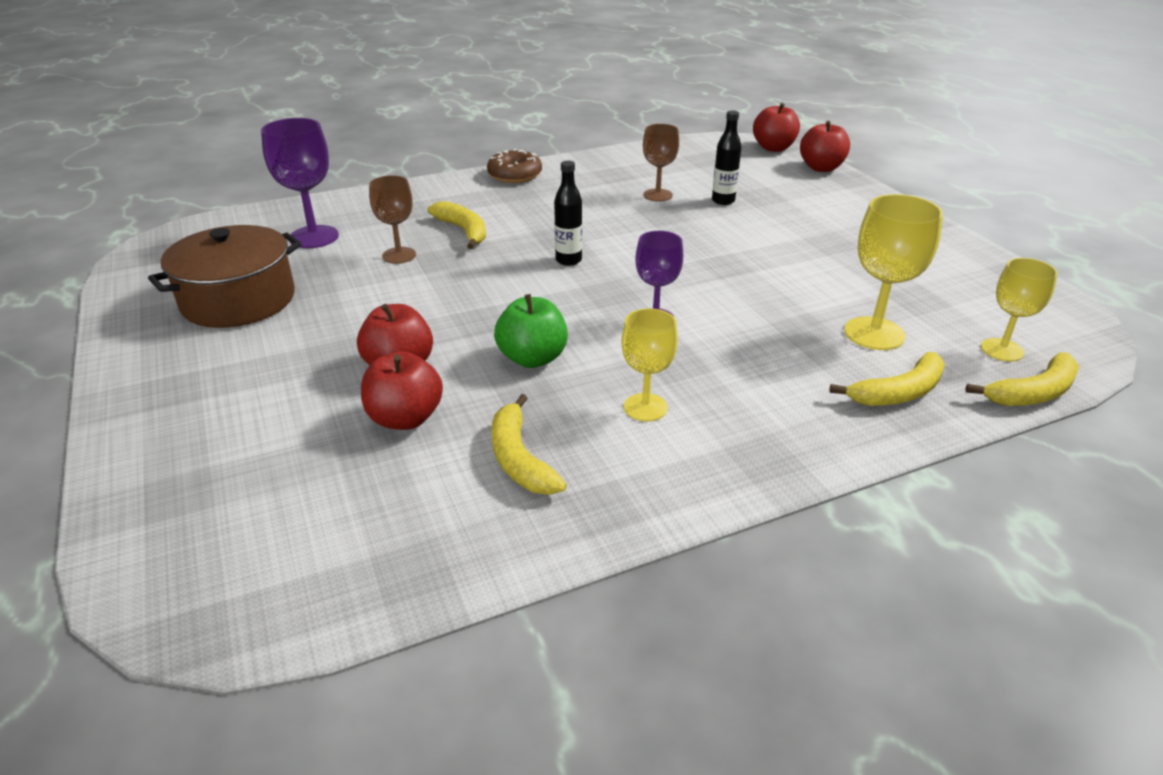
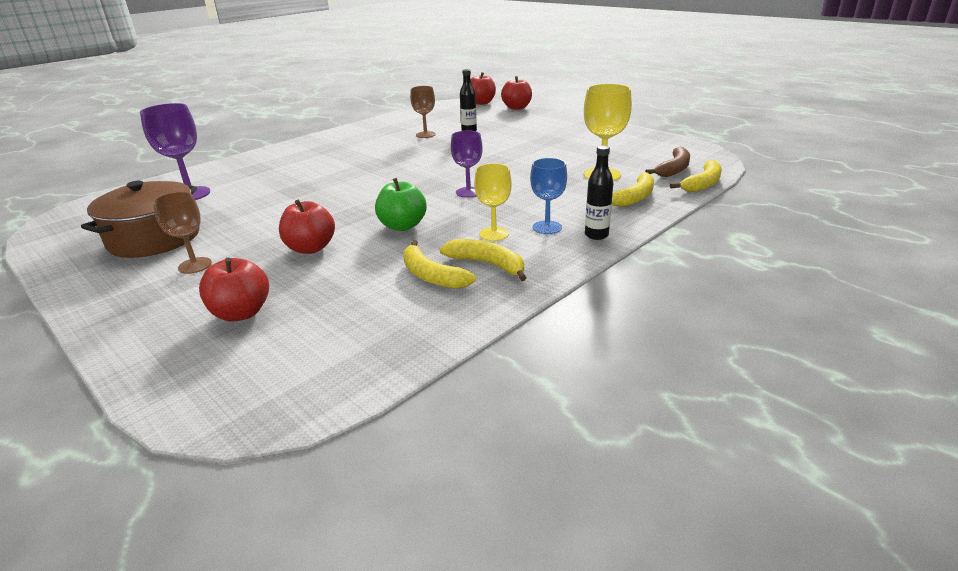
camera: 20 degrees left, 5 degrees down
red apple [361,351,443,430] -> red apple moved to [199,258,269,322]
brown goblet [369,175,416,264] -> brown goblet moved to [153,192,212,274]
yellow banana [427,201,486,249] -> yellow banana moved to [440,239,526,281]
brown donut [487,149,542,183] -> none
black bottle [554,161,582,266] -> black bottle moved to [585,145,613,240]
yellow goblet [981,258,1058,362] -> brown banana [645,147,690,177]
none -> blue goblet [530,158,567,234]

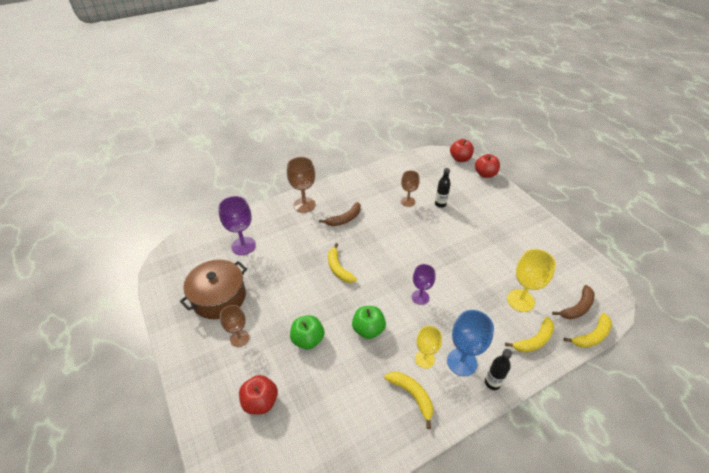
camera: 15 degrees right, 15 degrees up
red apple [279,200,335,254] -> green apple [290,315,325,349]
yellow banana [403,240,476,289] -> yellow banana moved to [328,243,357,283]
blue goblet [530,158,567,234] -> blue goblet [447,310,494,376], size x1.51
none -> brown goblet [287,157,316,213]
none -> brown banana [319,202,361,226]

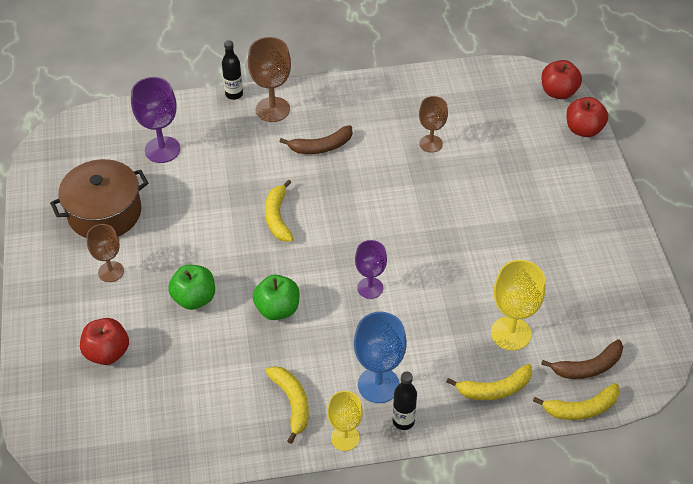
camera: 20 degrees right, 5 degrees up
yellow goblet [415,326,442,369] -> yellow goblet moved to [327,391,363,451]
black bottle [435,168,451,208] -> black bottle moved to [222,40,243,100]

